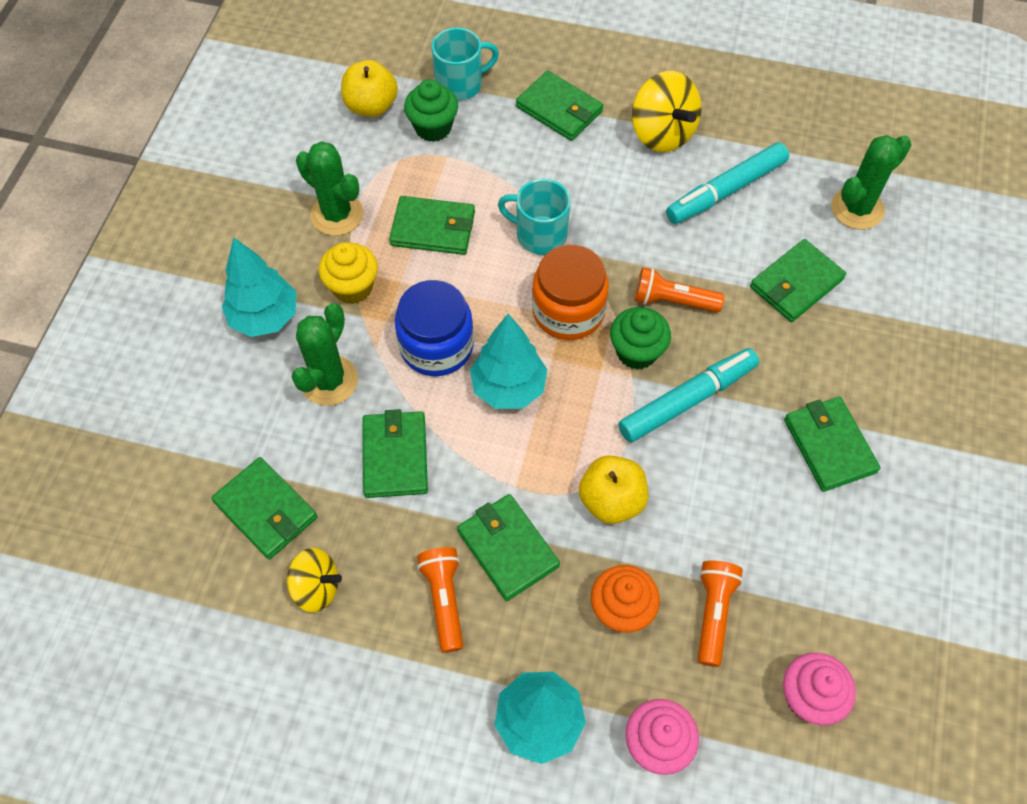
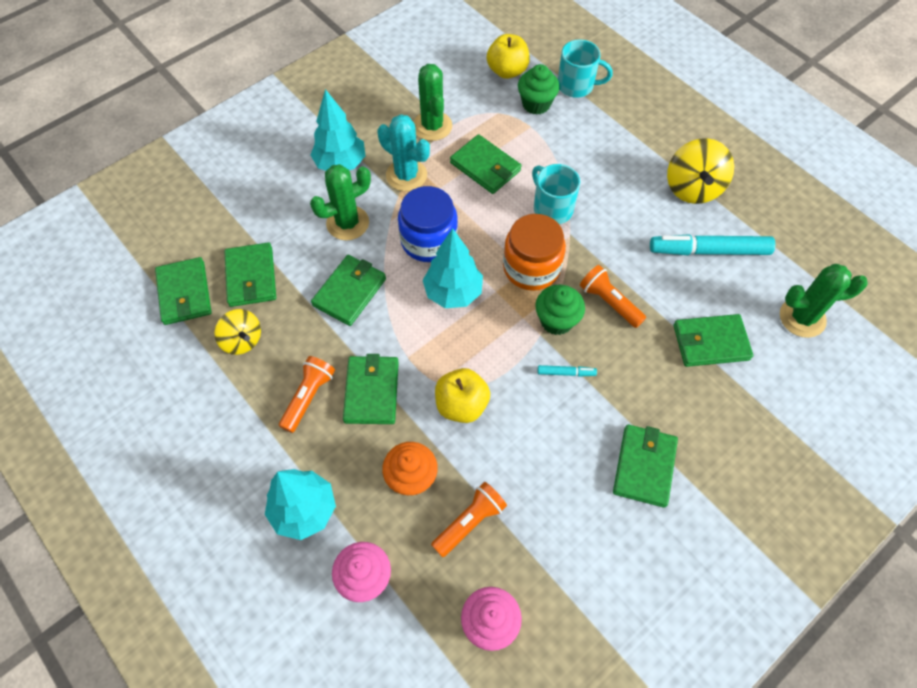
camera: 35 degrees right, 0 degrees up
yellow cupcake [319,242,378,304] -> turquoise cactus [377,114,430,191]
green wallet [516,70,603,141] -> green wallet moved to [155,257,212,325]
turquoise marker [618,348,759,442] -> turquoise marker [538,365,597,377], size x0.45

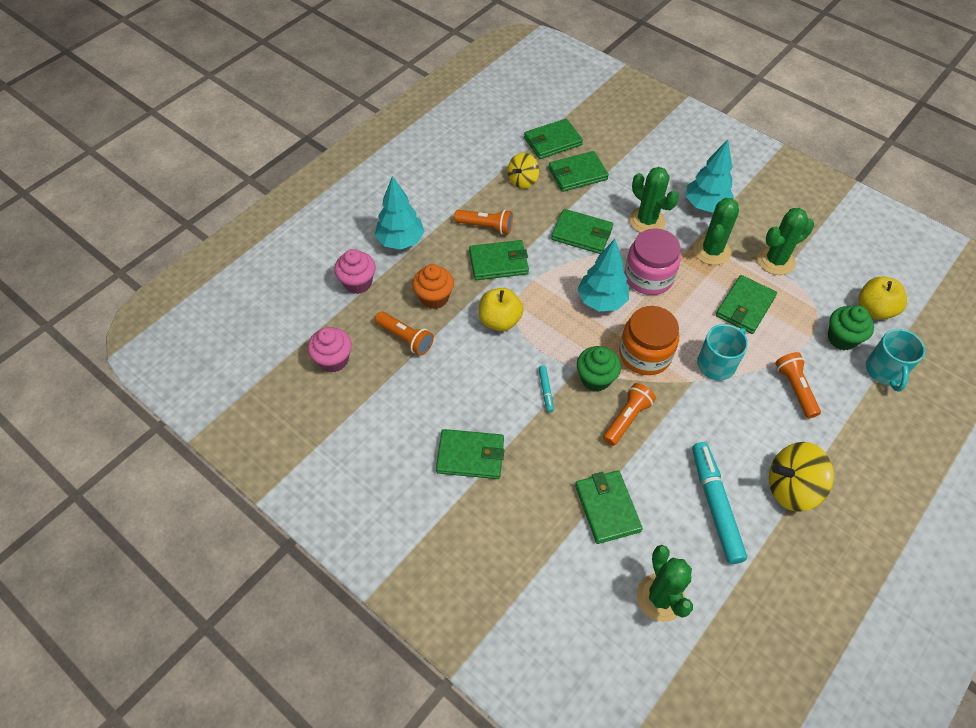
camera: 80 degrees right, 5 degrees down
turquoise cactus [377,114,430,191] -> green cactus [693,198,739,265]
blue jar [398,186,458,262] -> pink jar [625,228,681,295]
none -> orange flashlight [775,352,821,418]

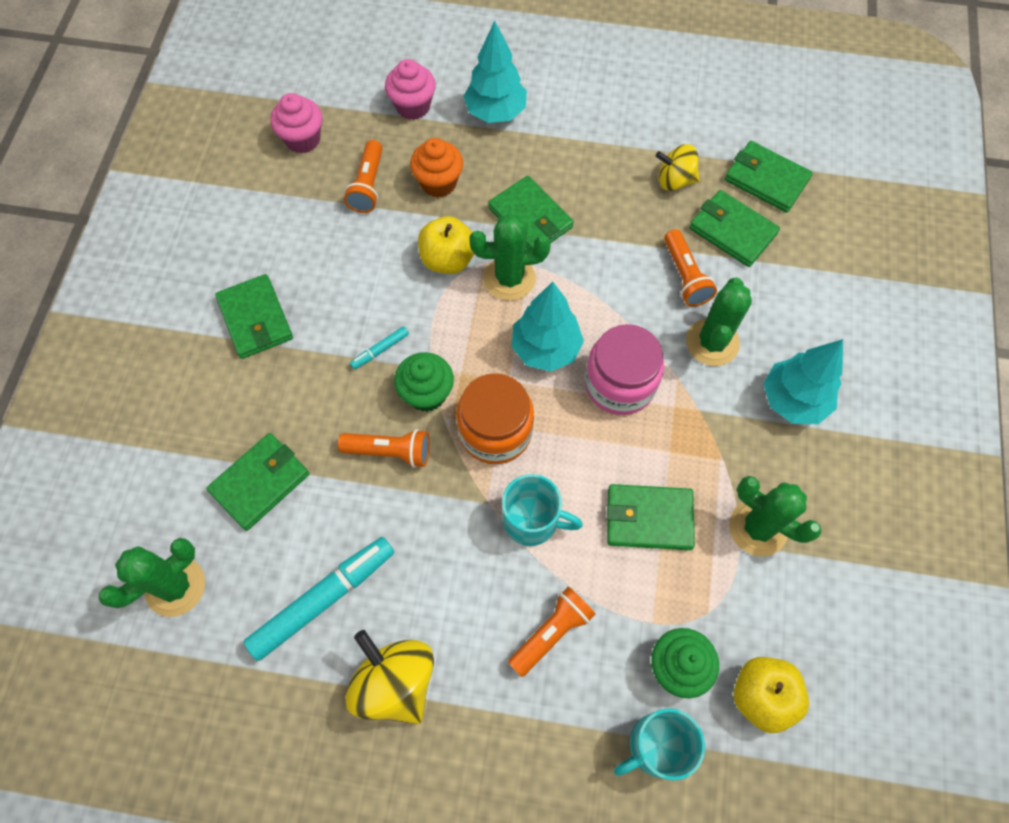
camera: 60 degrees right, 10 degrees up
orange flashlight [454,210,513,235] -> orange flashlight moved to [664,229,717,307]
green wallet [551,209,613,254] -> none
green cactus [693,198,739,265] -> green cactus moved to [469,214,551,301]

